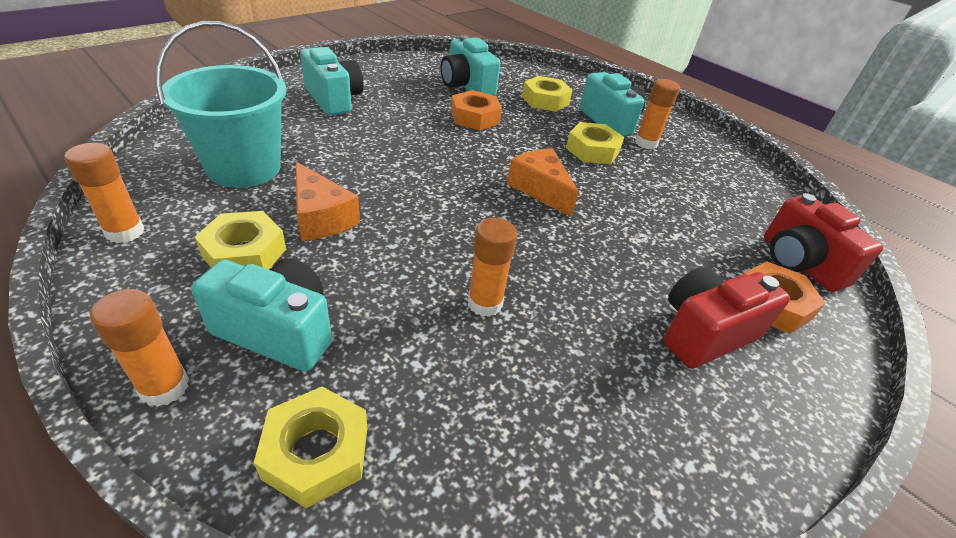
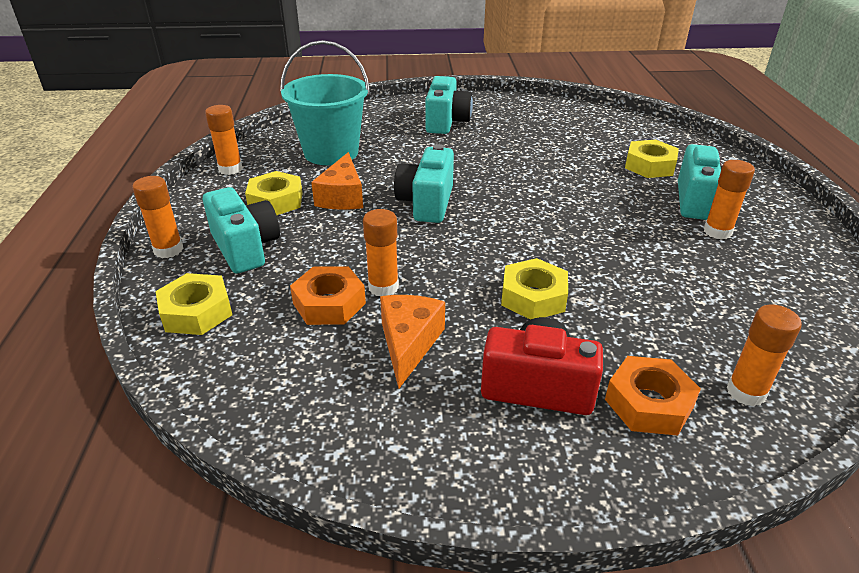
camera: 45 degrees right, 5 degrees down
turquoise camera [441,35,501,96] -> turquoise camera moved to [394,144,454,223]
orange nut [451,90,502,130] -> orange nut moved to [290,266,366,325]
orange cheese [507,148,579,217] -> orange cheese moved to [380,295,445,388]
yellow nut [566,122,624,164] -> yellow nut moved to [501,258,568,320]
red camera [764,193,884,292] -> orange glue stick [727,305,802,407]

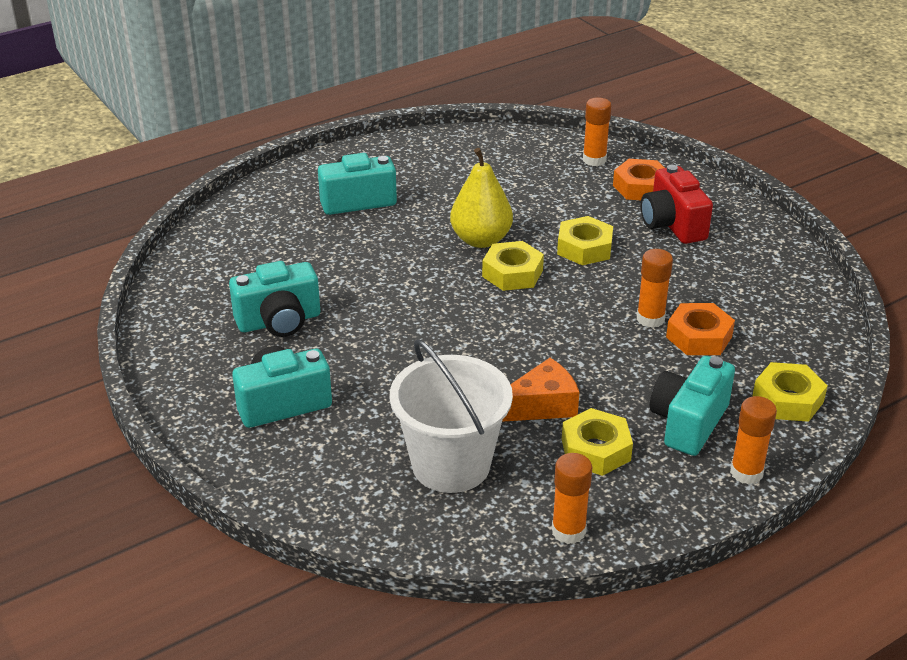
camera: 120 degrees left, 0 degrees up
turquoise bucket [280,40,370,165] -> white bucket [390,339,513,493]
orange cheese [380,295,445,388] -> none
turquoise camera [394,144,454,223] -> turquoise camera moved to [229,261,320,337]
yellow nut [625,140,679,178] -> yellow nut moved to [482,241,544,291]
orange glue stick [704,160,755,240] -> none
none -> yellow pear [450,148,513,248]

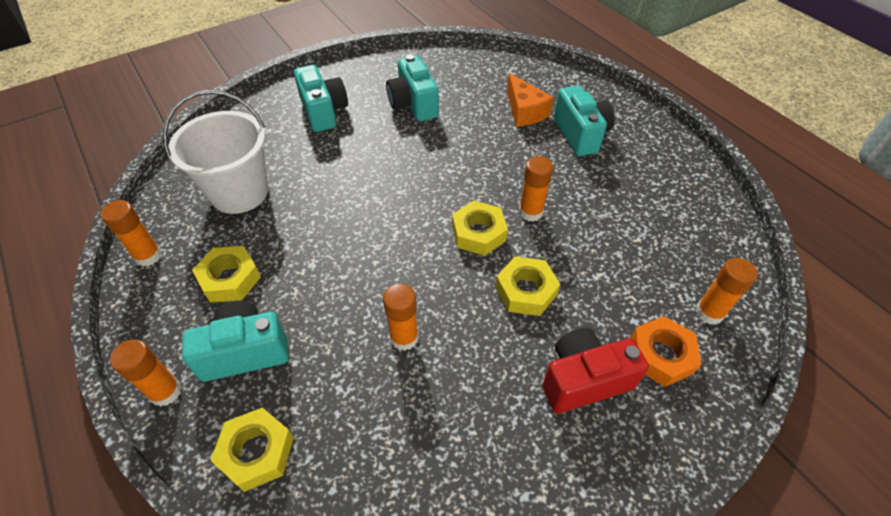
camera: 90 degrees right, 15 degrees up
yellow pear [450,148,513,248] -> orange glue stick [519,156,553,222]
orange cheese [502,358,579,422] -> orange cheese moved to [507,73,554,127]
turquoise camera [650,356,735,456] -> turquoise camera turned 45 degrees counterclockwise [182,301,289,382]
orange nut [666,303,735,355] -> none

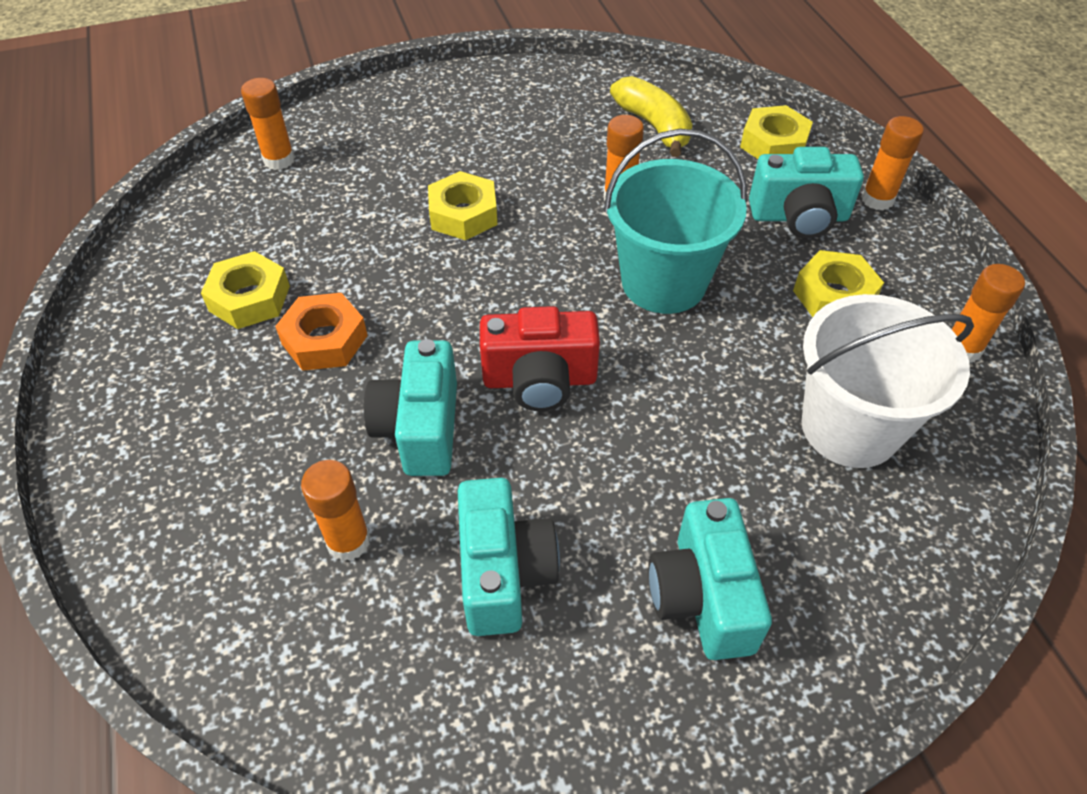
camera: 165 degrees left, 0 degrees up
yellow nut [452,201,508,256] -> yellow nut moved to [201,251,290,329]
orange cheese [507,73,554,127] -> none
orange glue stick [519,156,553,222] -> orange glue stick moved to [301,460,371,561]
red camera [542,328,649,414] -> red camera moved to [480,306,600,411]
turquoise camera [554,85,615,156] -> turquoise camera moved to [364,339,457,476]
orange nut [630,316,701,387] -> orange nut moved to [275,293,368,371]
none -> turquoise bucket [604,129,747,314]
none -> yellow banana [610,76,693,157]

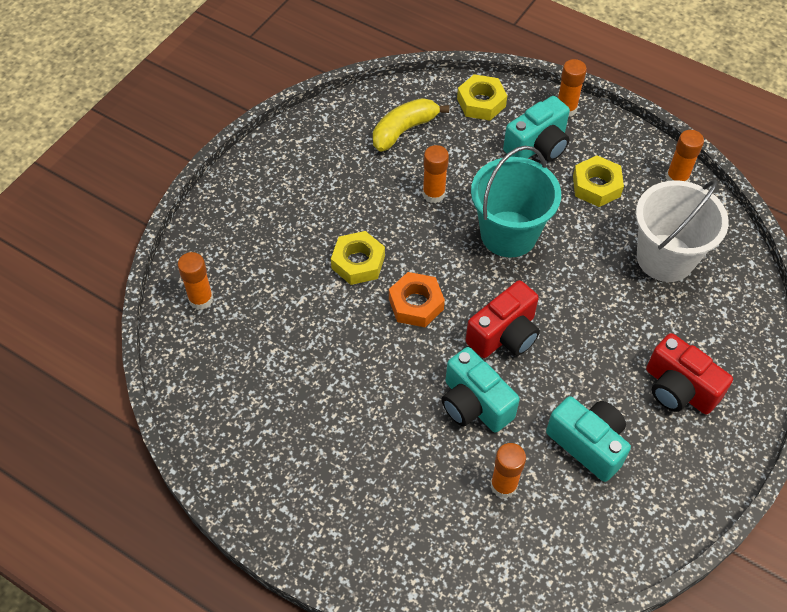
camera: 40 degrees left, 5 degrees up
yellow nut [201,251,290,329] -> none
orange nut [275,293,368,371] -> orange nut moved to [389,272,445,327]
yellow banana [610,76,693,157] -> yellow banana turned 60 degrees counterclockwise [373,98,449,151]
turquoise camera [648,498,772,660] -> red camera [646,333,733,415]

